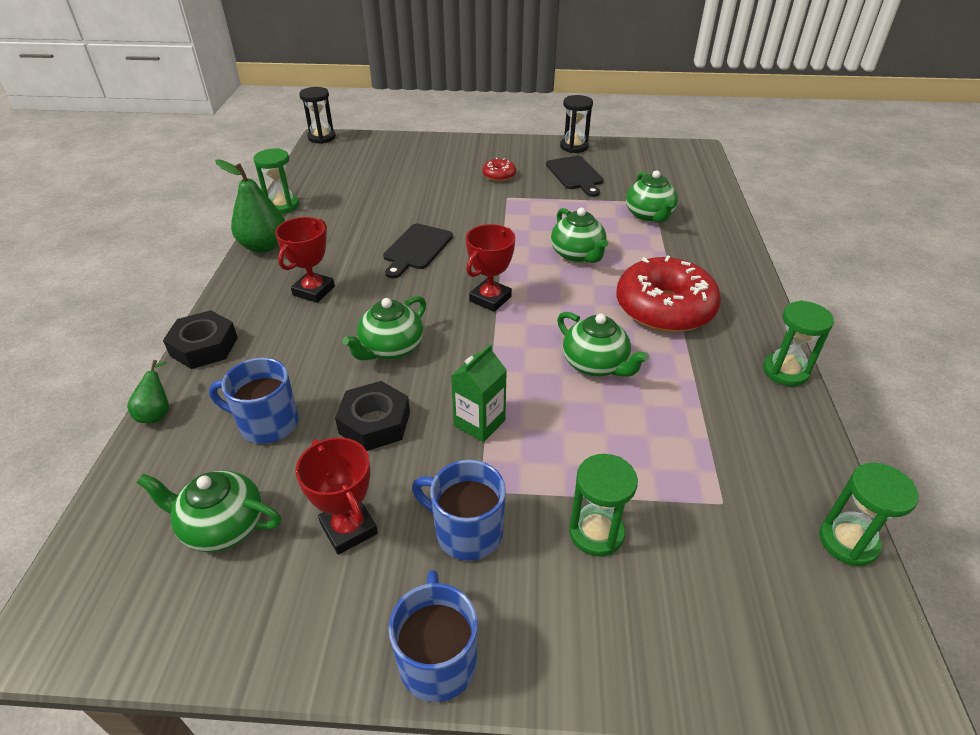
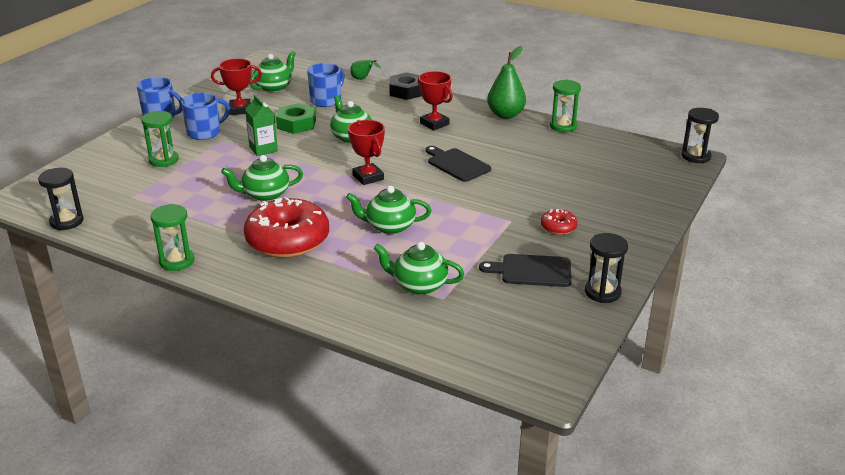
camera: 115 degrees right, 10 degrees down
black nut [335,381,410,451] -> green nut [276,103,316,134]
green hourglass [819,463,918,566] -> black hourglass [38,168,84,230]

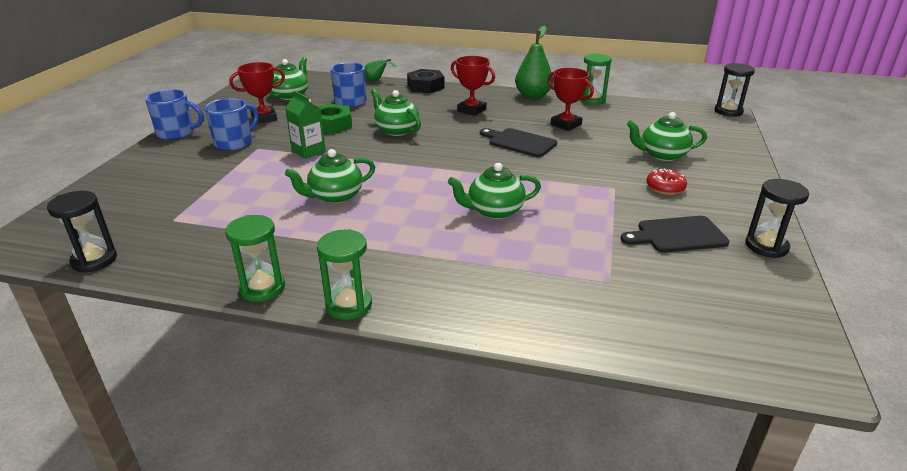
camera: 15 degrees left, 0 degrees up
green hourglass [141,111,179,167] -> green hourglass moved to [317,229,372,320]
red donut [244,197,329,258] -> none
red trophy [348,120,385,185] -> red trophy moved to [548,68,594,131]
green teapot [374,242,464,295] -> green teapot moved to [627,112,707,161]

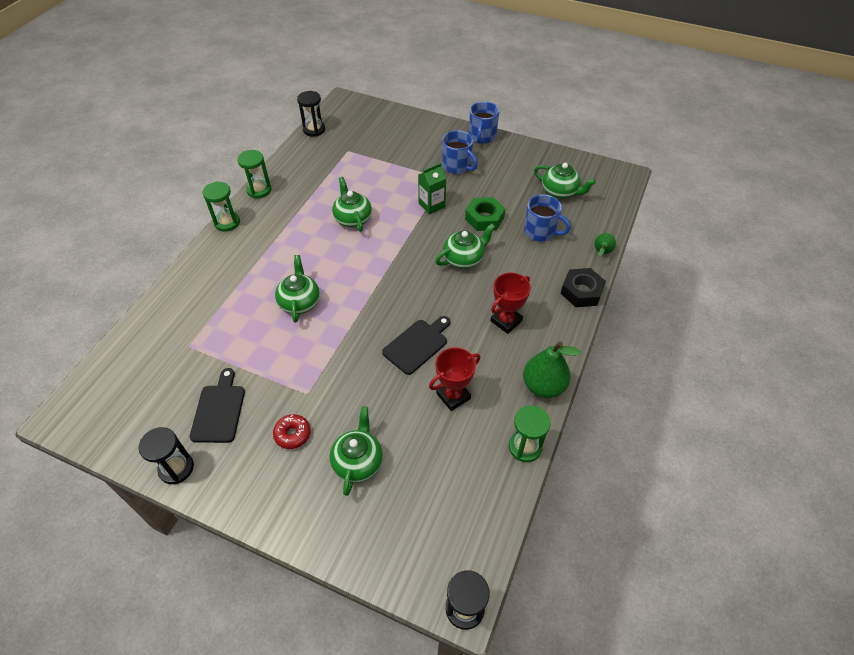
camera: 100 degrees right, 20 degrees up
red trophy [229,62,285,123] -> none

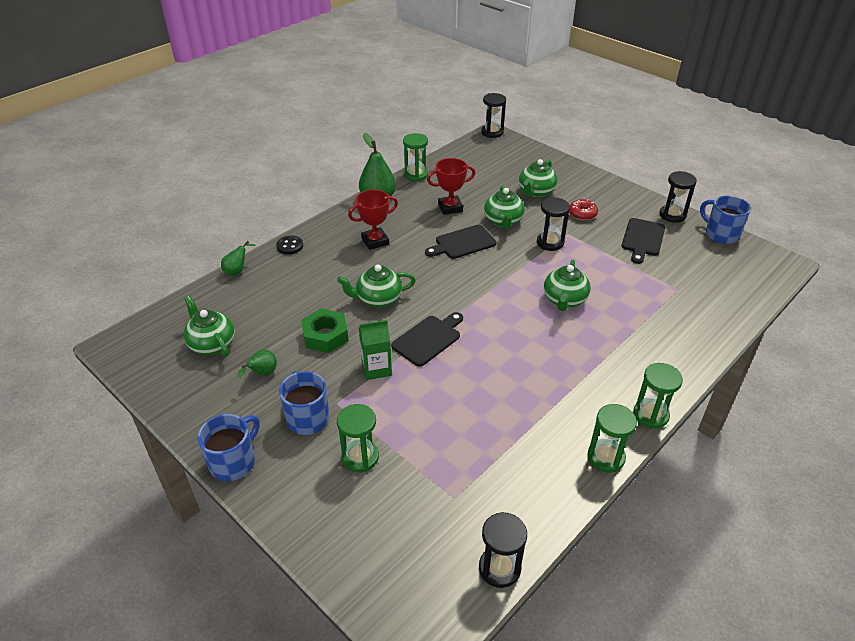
camera: 160 degrees left, 10 degrees down
green teapot [332,177,372,232] -> green teapot moved to [484,185,525,229]
blue mug [524,194,571,241] -> blue mug moved to [700,196,751,244]
black nut [560,268,606,307] -> black button [276,236,303,255]
none -> green pear [237,350,277,377]
none -> green hourglass [337,404,379,473]
none -> black cutting board [391,312,463,367]
none -> black hourglass [537,197,570,251]

